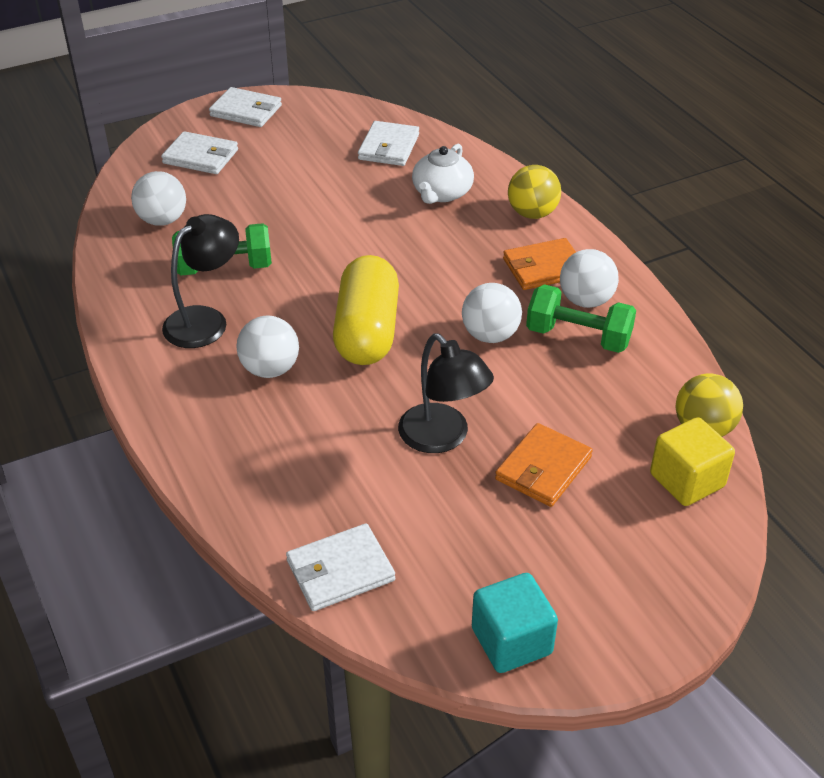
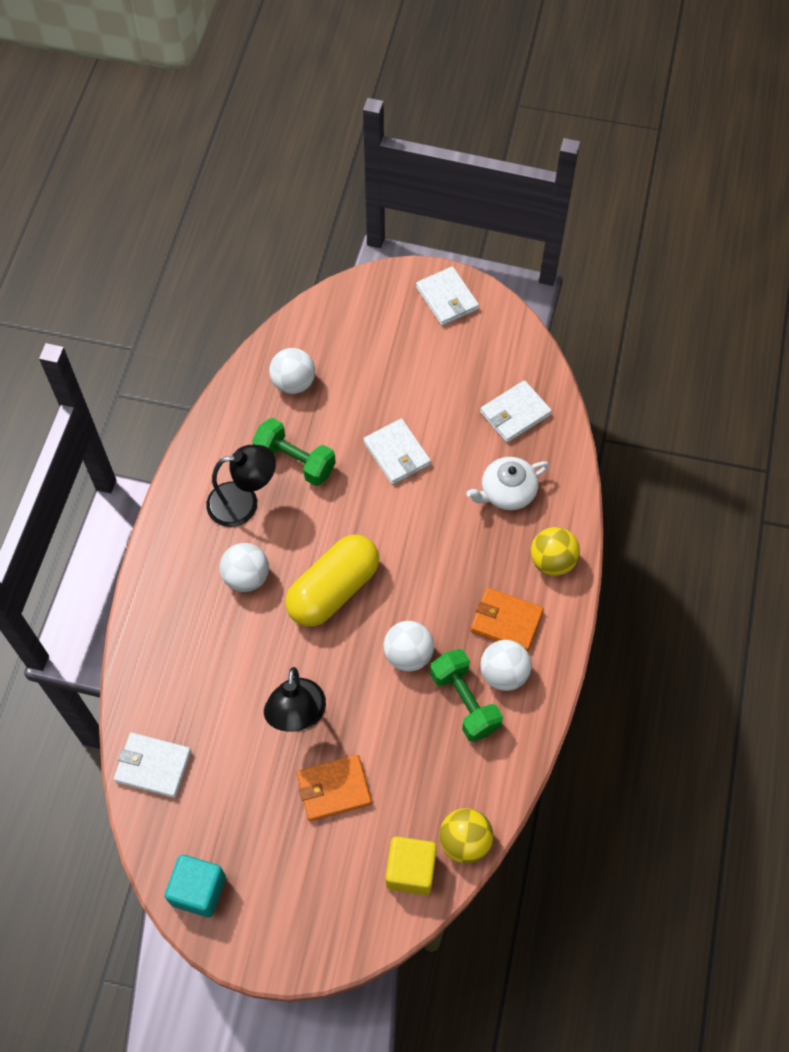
camera: 40 degrees right, 20 degrees up
white wallet [161,131,238,174] -> white wallet moved to [363,419,431,485]

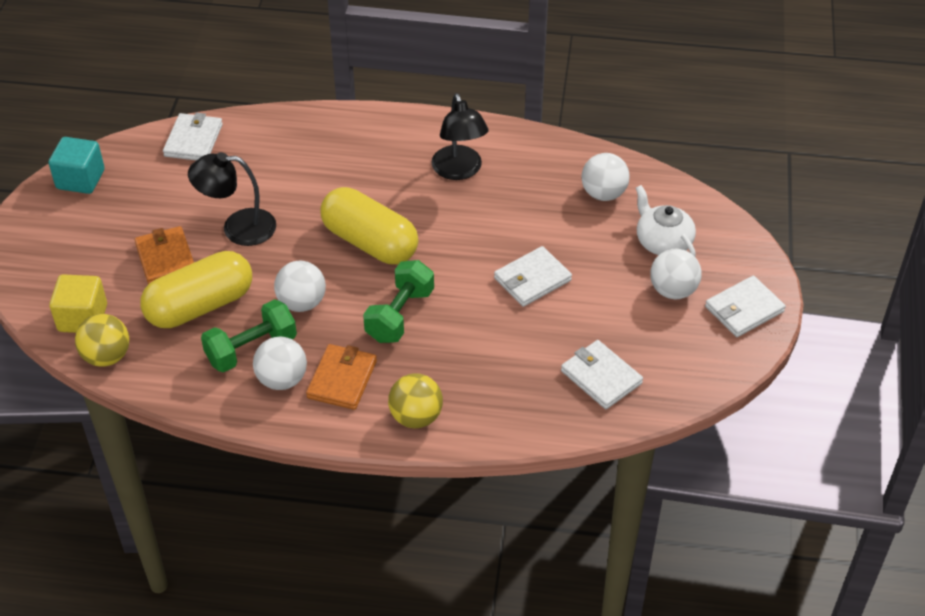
camera: 85 degrees right, 15 degrees down
white ball [220,543,269,592] -> white ball moved to [650,249,702,299]
green dumbbell [252,418,336,486] -> green dumbbell moved to [363,260,434,343]
white teapot [466,457,549,510] -> white teapot moved to [636,185,696,256]
none -> yellow capsule [140,251,252,328]

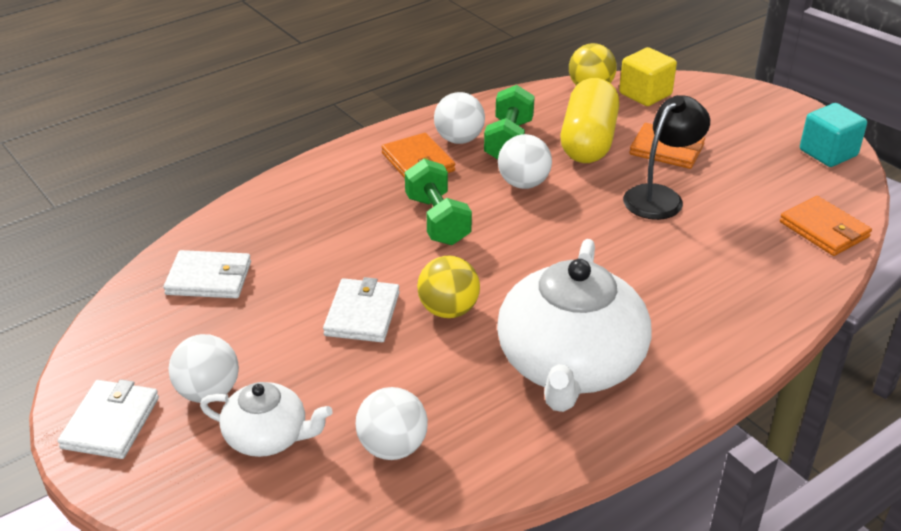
camera: 135 degrees right, 10 degrees down
white wallet [163,113,223,161] -> orange wallet [780,196,872,256]
yellow capsule [320,187,418,264] -> none
yellow ball [388,373,443,428] -> yellow ball moved to [417,256,480,318]
black lamp [431,93,489,180] -> white teapot [497,239,652,412]

